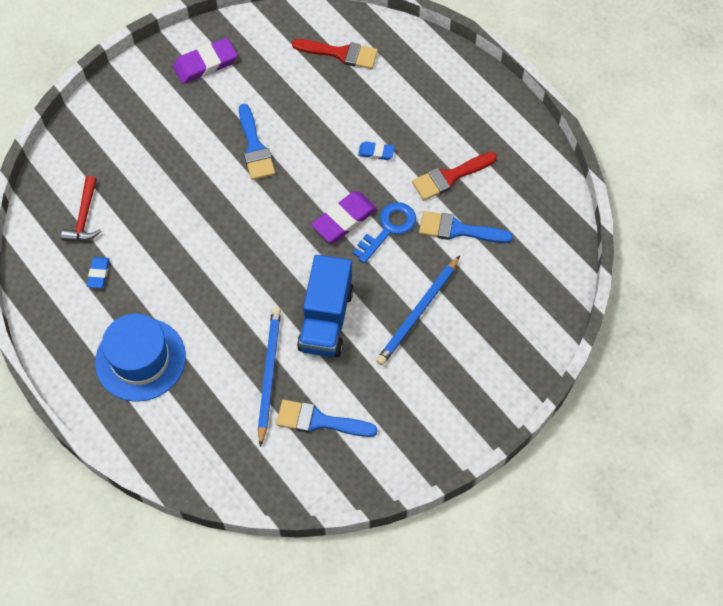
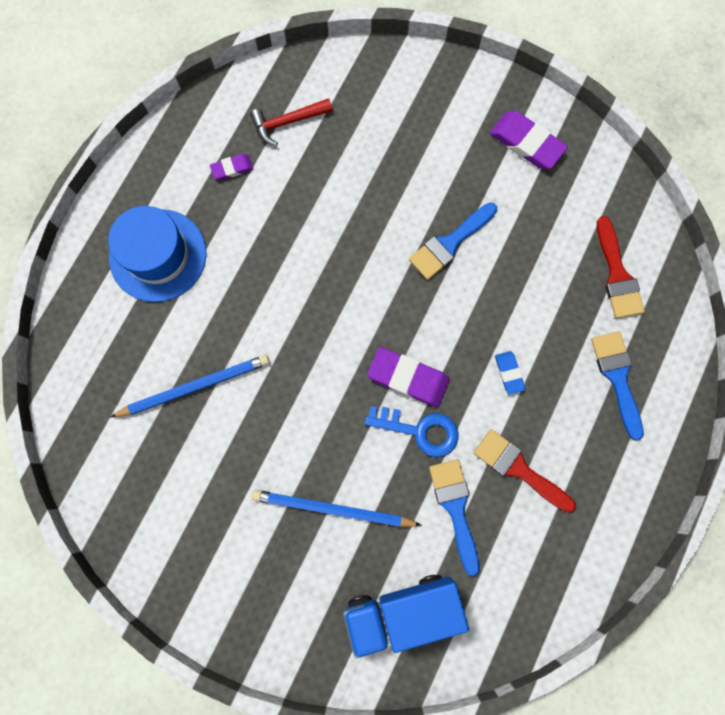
camera: 65 degrees right, 15 degrees up
blue eraser [87,257,110,288] -> purple eraser [210,154,253,180]
blue brush [276,400,378,437] -> blue brush moved to [591,331,644,441]
blue truck [297,255,354,357] -> blue truck moved to [343,575,469,658]

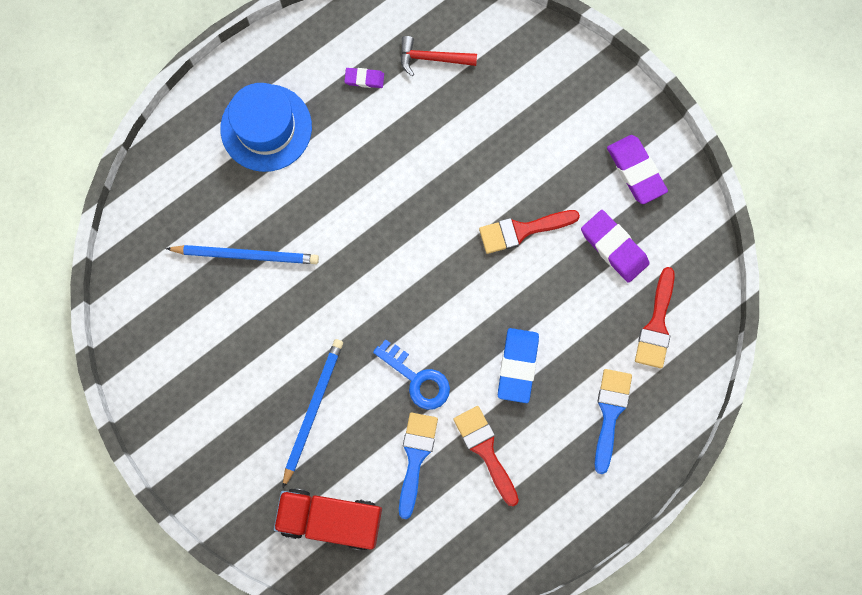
camera: 25 degrees right, 0 degrees up
blue pencil [252,490,422,527] -> blue pencil turned 75 degrees clockwise [282,339,343,489]
blue truck [343,575,469,658] -> red truck [274,488,382,550]
purple eraser [367,347,450,407] -> purple eraser moved to [581,210,650,283]
blue brush [409,202,497,280] -> red brush [479,210,580,254]
blue eraser [495,351,525,394] -> blue eraser [498,328,539,403], size x1.83

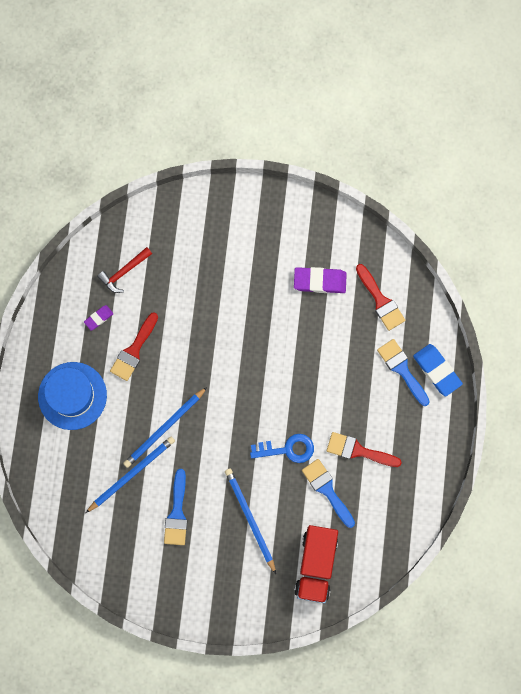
camera: 45 degrees left, 0 degrees up
red truck [274,488,382,550] -> red truck turned 45 degrees counterclockwise [294,525,338,603]
red brush [479,210,580,254] -> red brush moved to [110,312,158,381]
blue eraser [498,328,539,403] -> blue eraser moved to [413,344,463,396]
purple eraser [607,135,668,204] -> none
none -> blue pencil [123,387,207,468]
none -> blue brush [164,469,187,545]

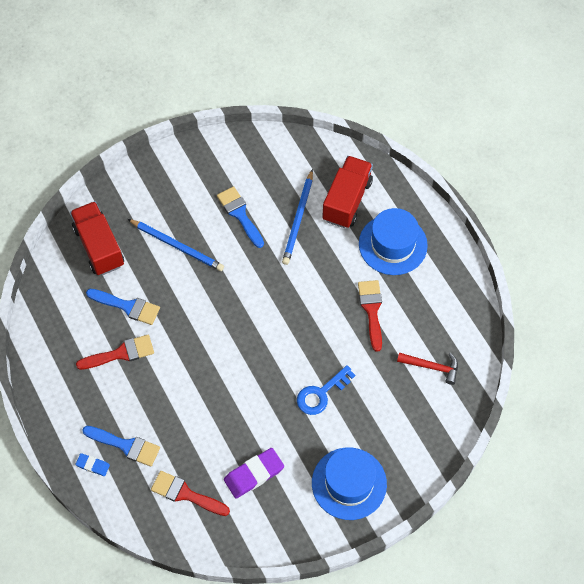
camera: 145 degrees right, 15 degrees down
purple eraser [84,305,114,331] -> none
red hammer [97,247,152,293] -> red hammer turned 90 degrees clockwise [397,353,458,385]
blue pencil [123,387,207,468] -> none
blue key [250,434,314,463] -> blue key moved to [297,365,355,415]
blue eraser [413,344,463,396] -> blue eraser [75,453,110,476], size x0.55
none -> blue hat [312,447,387,520]
none -> red truck [323,156,373,228]

